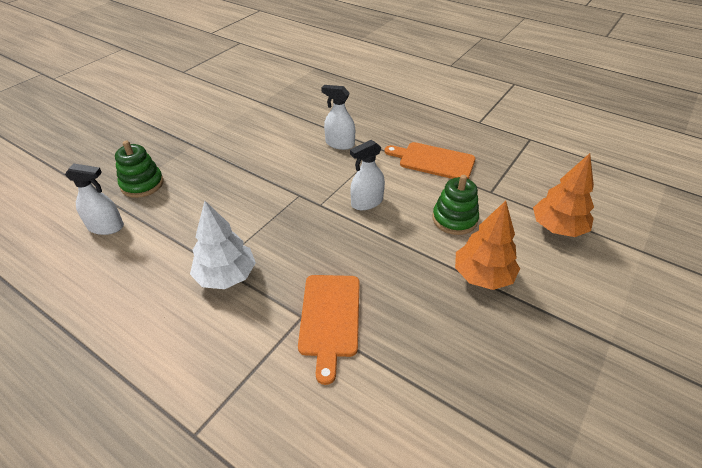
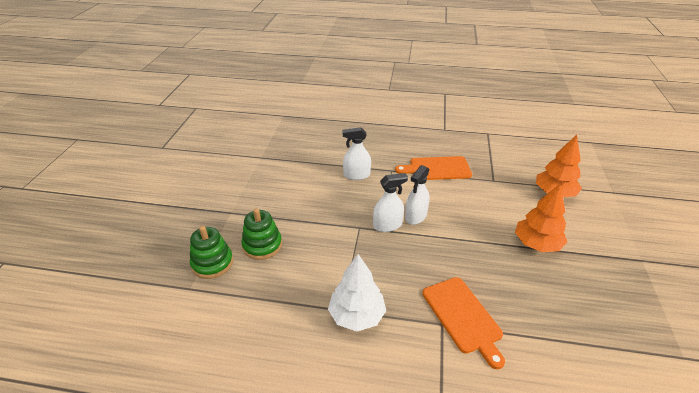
camera: 25 degrees left, 5 degrees down
white spray bottle [65,163,124,235] -> white spray bottle moved to [373,173,408,232]
green stacking toy [432,175,479,235] -> green stacking toy moved to [241,208,282,260]

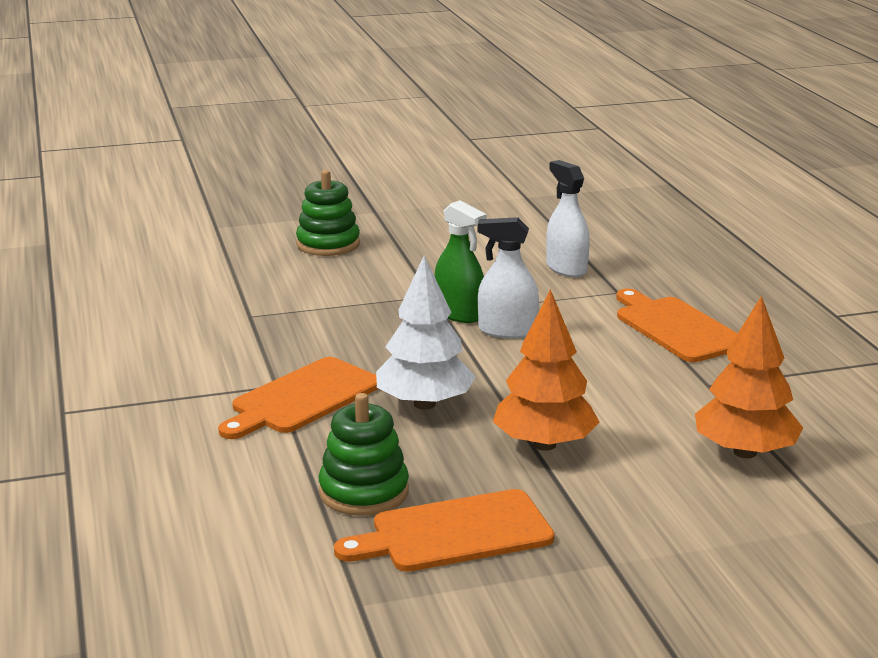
camera: 65 degrees right, 15 degrees down
green stacking toy [190,226,233,279] -> green stacking toy moved to [318,393,409,516]
white tree [328,254,386,332] -> white tree moved to [376,255,476,410]
white spray bottle [373,173,408,232] -> green spray bottle [435,200,487,323]
none -> orange cutting board [334,489,555,572]

